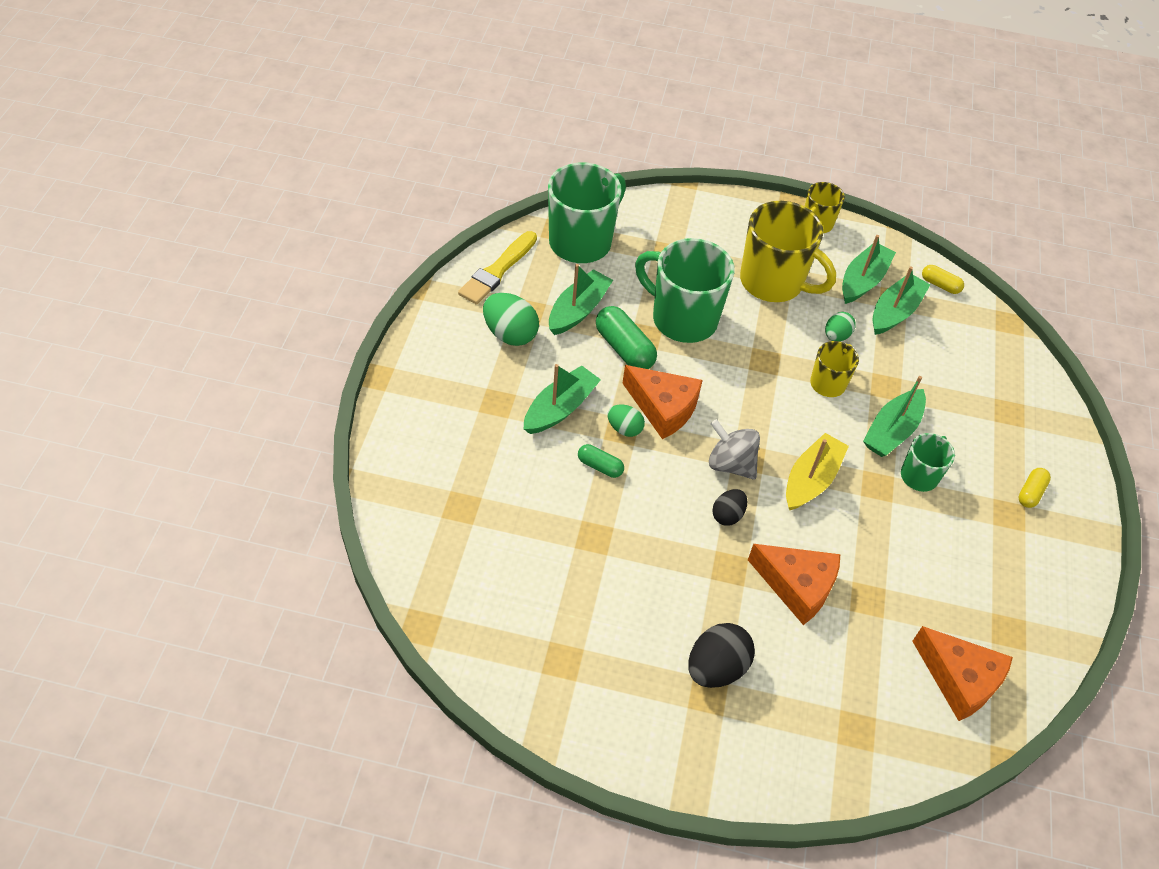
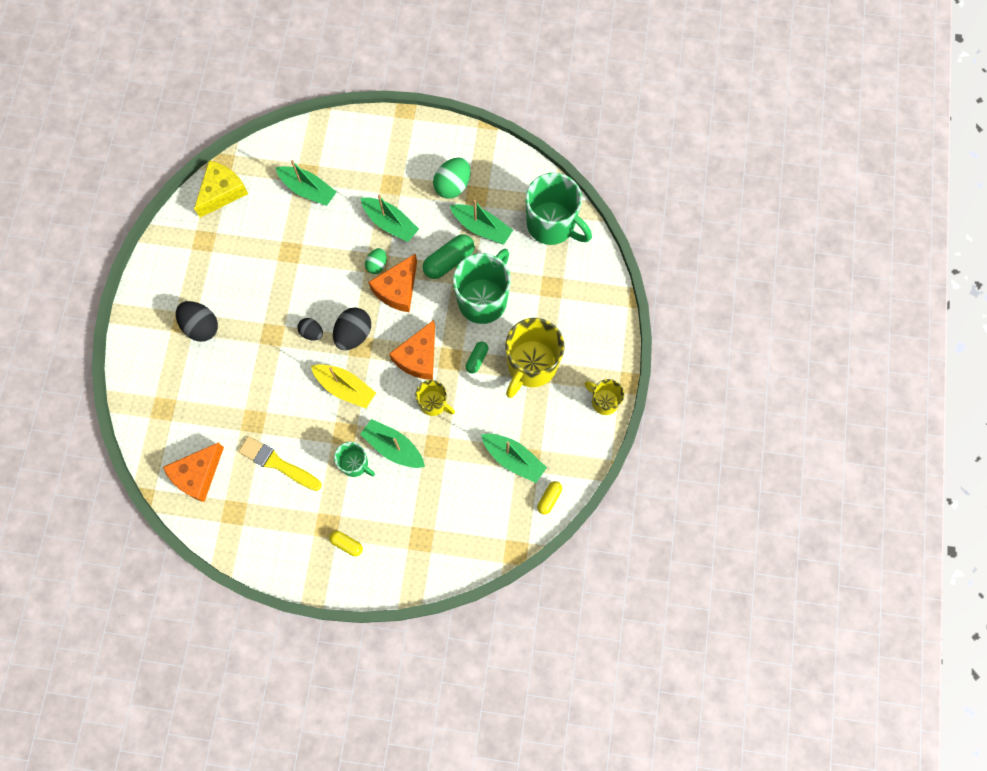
camera: 90 degrees right, 20 degrees up
yellow brush [458,231,537,305] -> yellow brush moved to [238,436,322,491]
green capsule [578,444,624,478] -> green capsule moved to [466,342,488,373]
grey spinning top [709,419,760,480] -> black egg [333,308,371,350]
orange cheese [748,544,840,625] -> orange cheese moved to [389,320,435,380]
green egg [825,312,856,341] -> none
green boat [842,235,896,304] -> green boat moved to [276,160,336,206]
none -> yellow cheese [194,160,248,217]

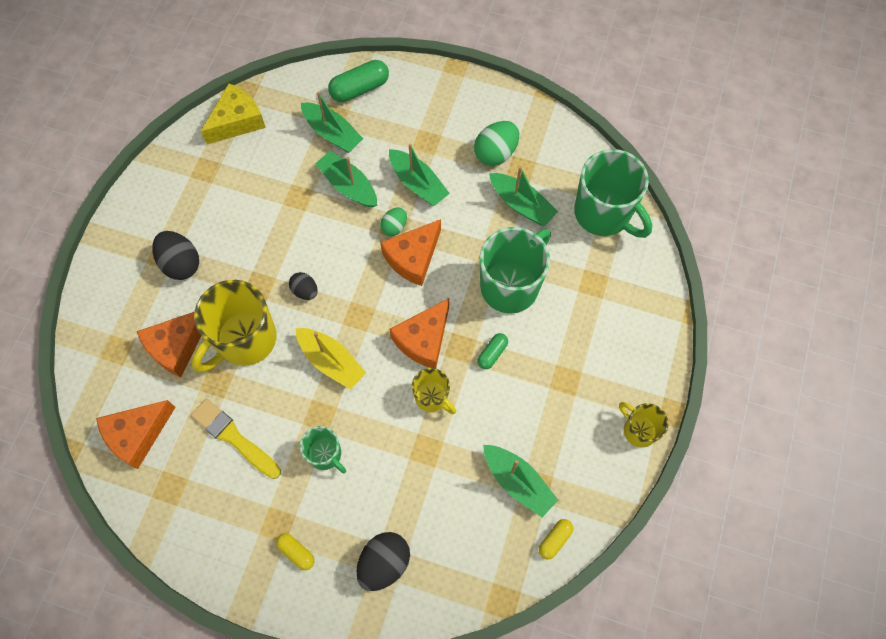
camera: 10 degrees right, 5 degrees down
black egg [333,308,371,350] -> black egg moved to [356,532,410,591]
green boat [360,419,425,468] -> green boat moved to [315,151,377,208]
green capsule [423,234,475,279] -> green capsule moved to [328,60,389,102]
yellow mug [505,318,564,398] -> yellow mug moved to [191,280,276,372]
none -> orange cheese [137,312,201,377]

